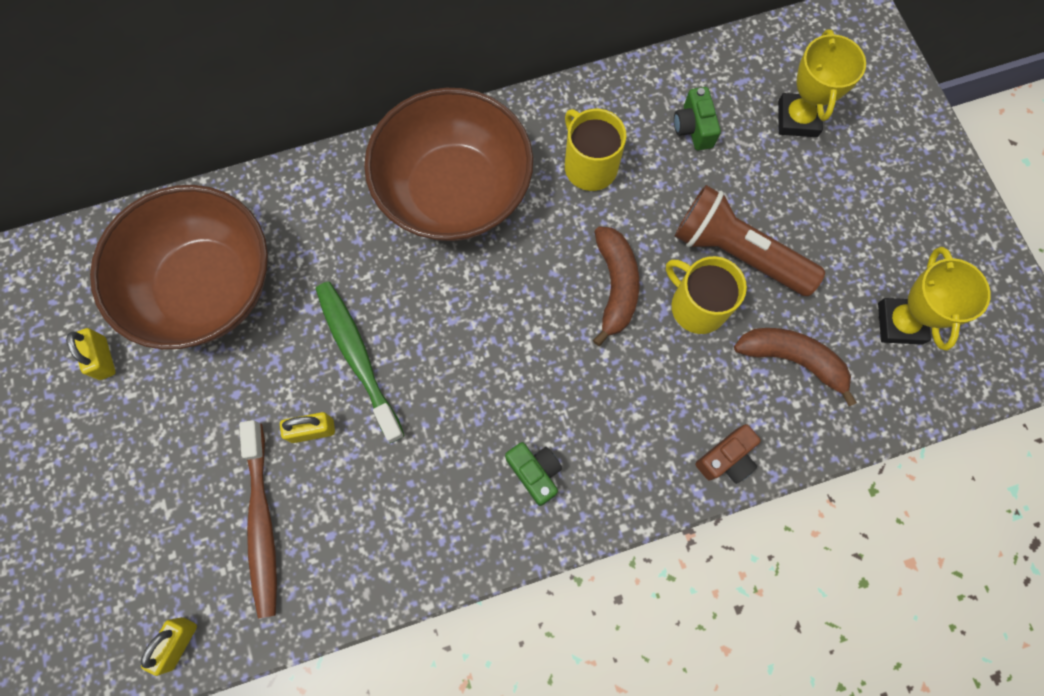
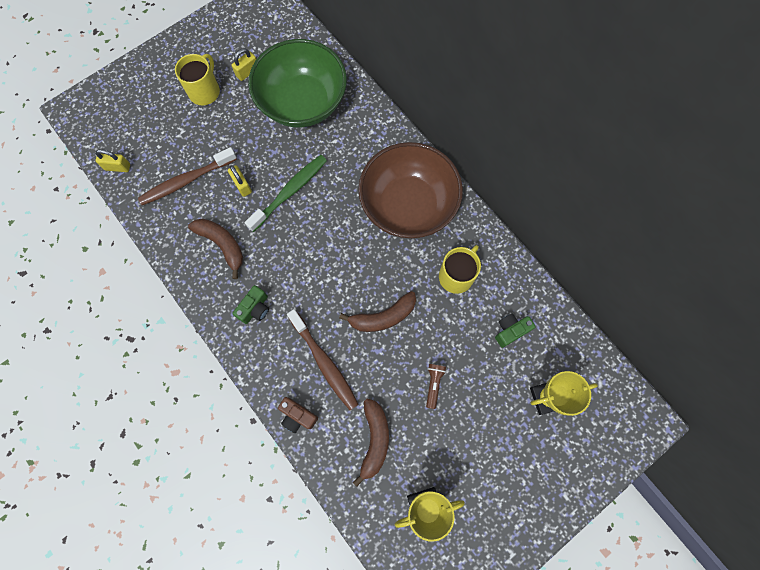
camera: 70 degrees right, 0 degrees up
brown bowl [90,185,268,350] -> green bowl [248,39,347,127]
yellow mug [666,256,747,334] -> yellow mug moved to [175,54,220,105]
brown flashlight [675,185,825,296] -> brown flashlight [426,364,446,409], size x0.45
none -> brown banana [188,219,243,279]
none -> brown toothbrush [287,309,359,410]

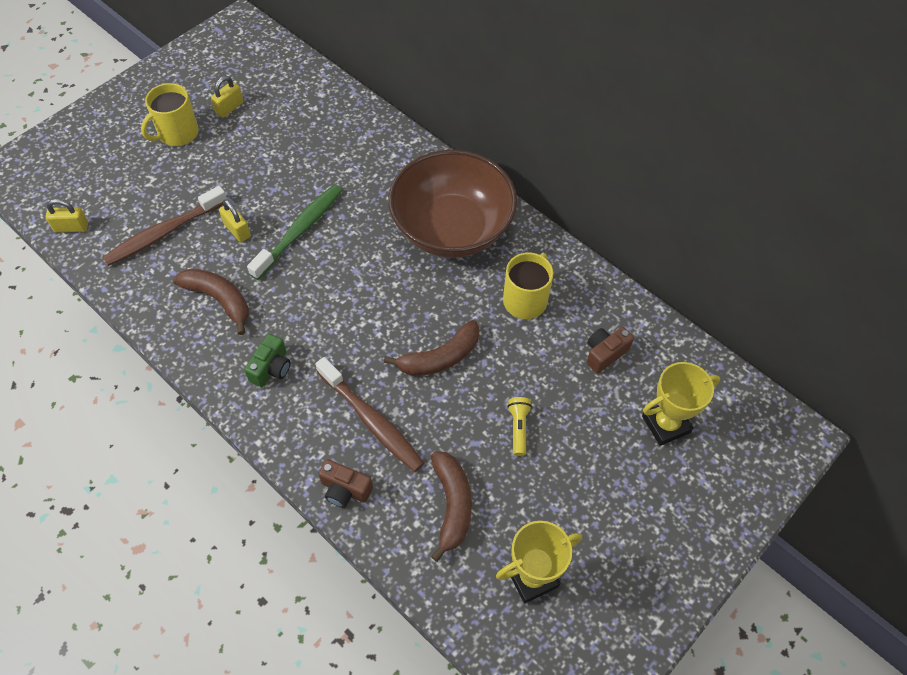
camera: 10 degrees left, 15 degrees down
yellow mug [175,54,220,105] -> yellow mug turned 150 degrees counterclockwise [141,83,199,146]
green bowl [248,39,347,127] -> none
brown flashlight [426,364,446,409] -> yellow flashlight [507,397,532,456]
green camera [495,313,536,348] -> brown camera [587,327,634,374]

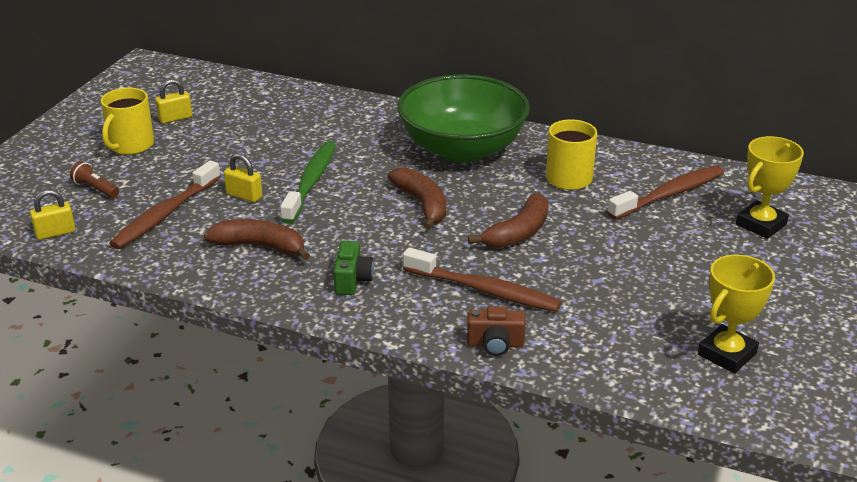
camera: 20 degrees left, 25 degrees down
yellow padlock [211,76,243,118] -> yellow padlock turned 45 degrees clockwise [155,79,192,124]
brown bowl [388,150,517,258] -> green bowl [397,74,530,163]
brown banana [431,451,472,562] -> brown banana moved to [388,167,446,230]
yellow flashlight [507,397,532,456] -> none
brown camera [587,327,634,374] -> brown toothbrush [607,165,724,220]
none -> brown flashlight [70,161,119,198]

